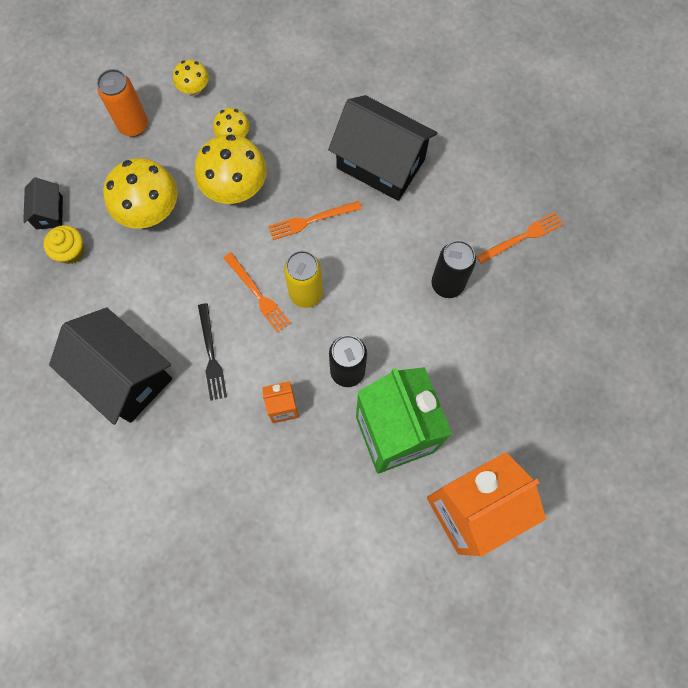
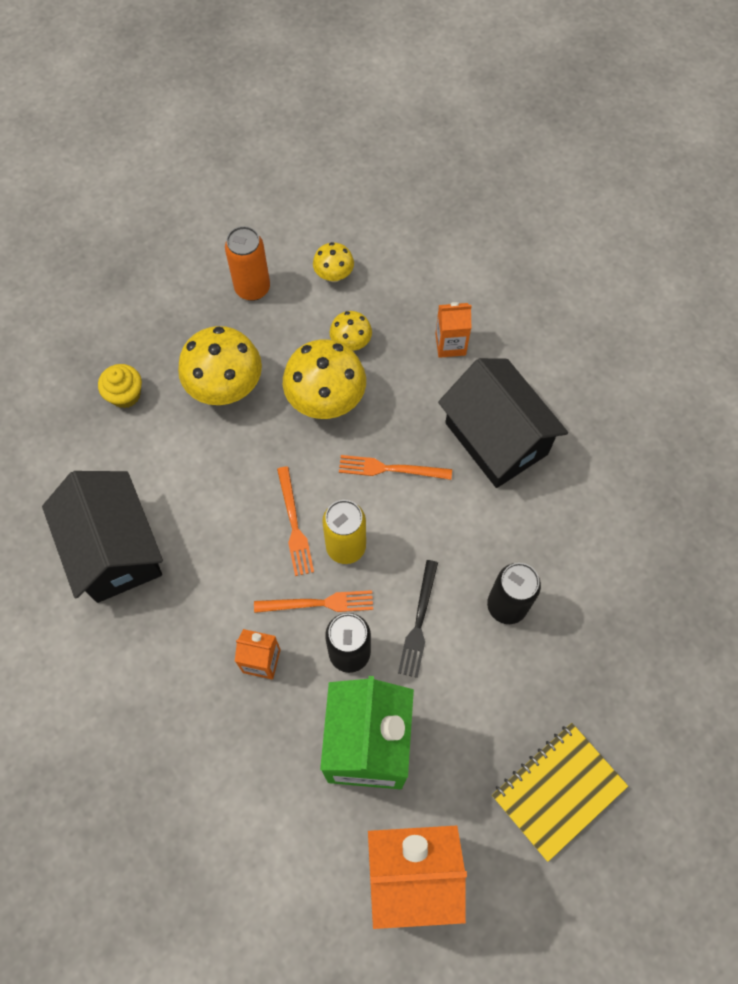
camera: 25 degrees right, 5 degrees down
black house [23,177,63,229] -> none
black fork [198,303,227,401] -> black fork moved to [398,560,438,678]
orange fork [476,212,564,264] -> orange fork moved to [254,590,373,613]
none -> orange carton [435,302,472,358]
none -> yellow notebook [492,723,628,862]

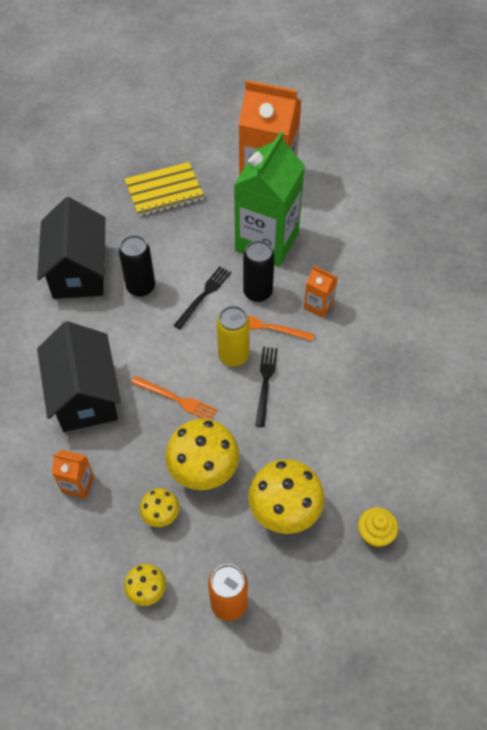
camera: 160 degrees left, 10 degrees down
black house [42,471,163,603] -> black house moved to [37,197,105,299]
orange fork [277,466,314,576] -> black fork [255,347,278,427]

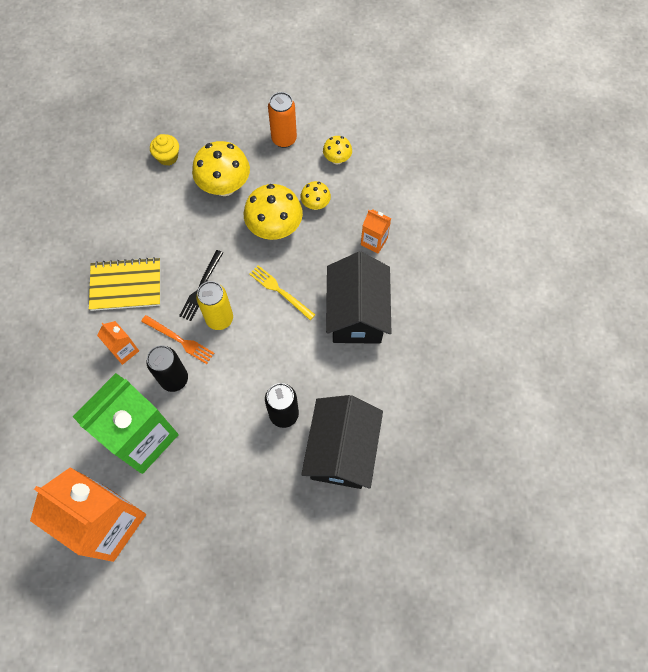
camera: 165 degrees left, 10 degrees up
yellow notebook [125,162,204,217] -> yellow notebook moved to [89,257,160,311]
orange fork [131,376,218,420] -> yellow fork [249,265,316,320]
black fork [174,266,231,329] -> none

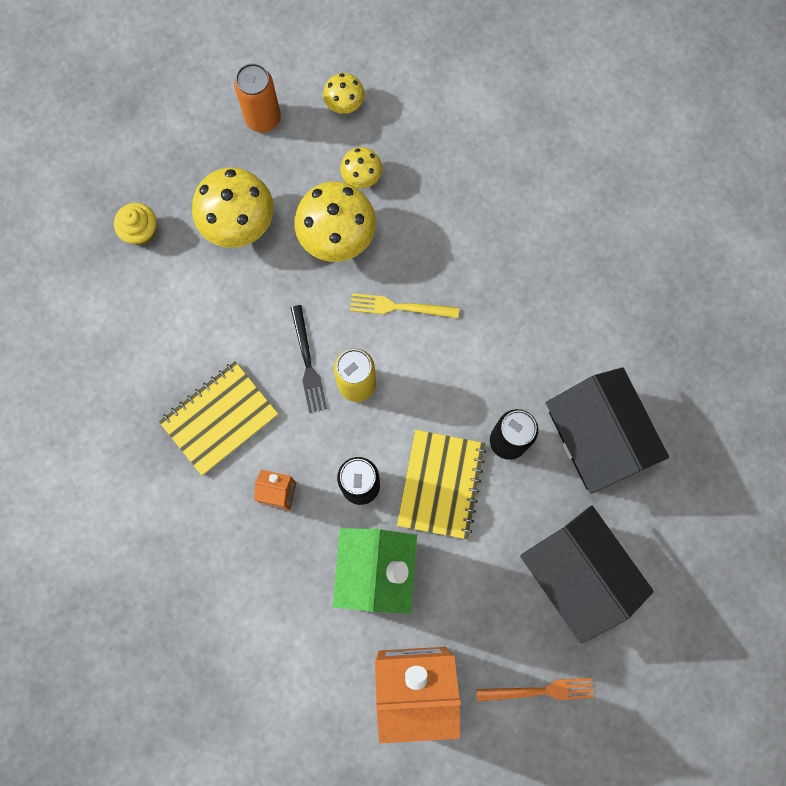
camera: 35 degrees left, 10 degrees up
orange fork [141,315,214,364] -> orange fork moved to [476,678,594,701]
black house [326,252,391,344] -> black house moved to [520,505,654,644]
orange carton [361,209,391,253] -> none
none -> yellow notebook [397,430,486,540]

